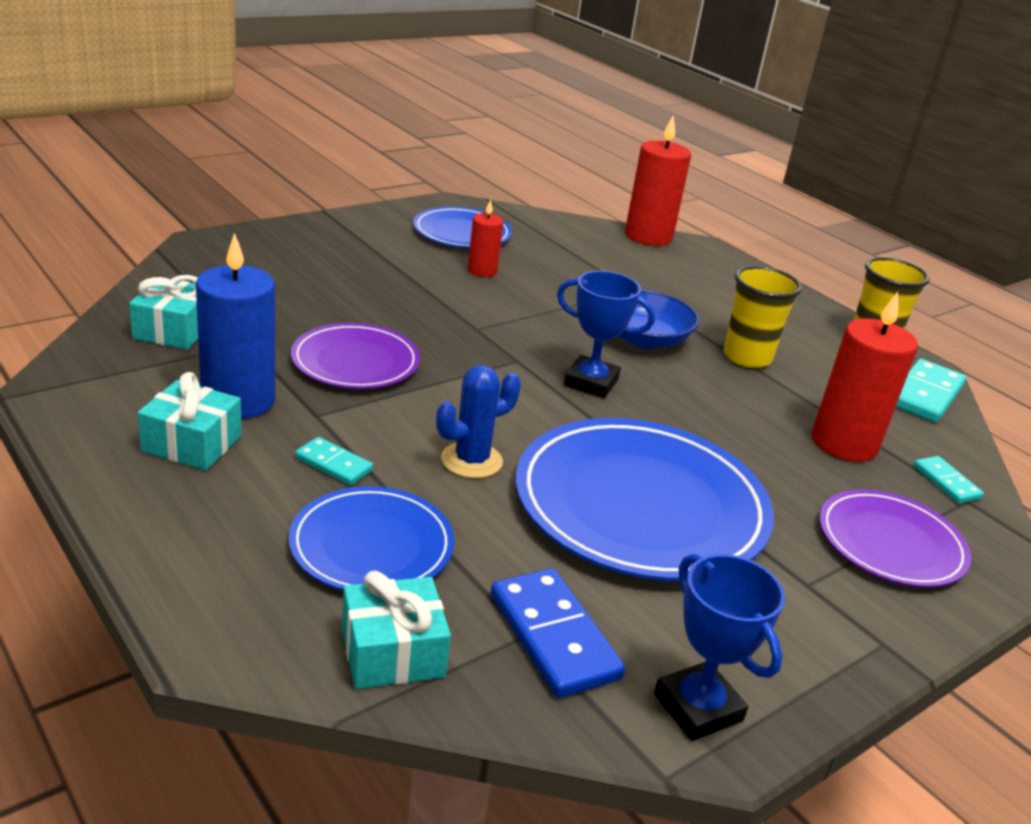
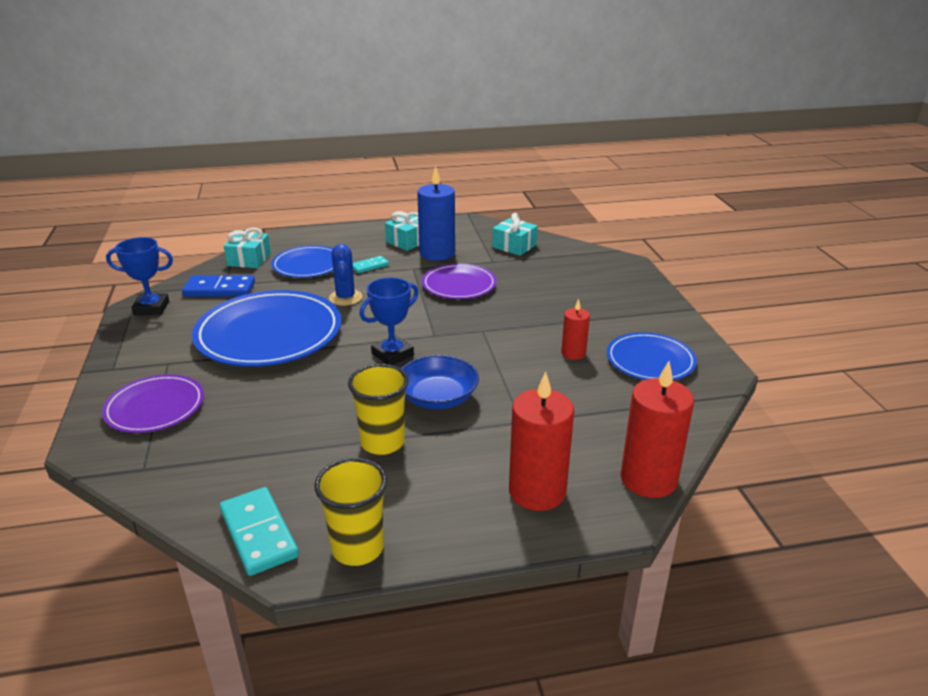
camera: 120 degrees right, 0 degrees up
red candle [812,292,918,462] -> red candle moved to [509,372,574,511]
turquoise domino [913,456,984,504] -> none

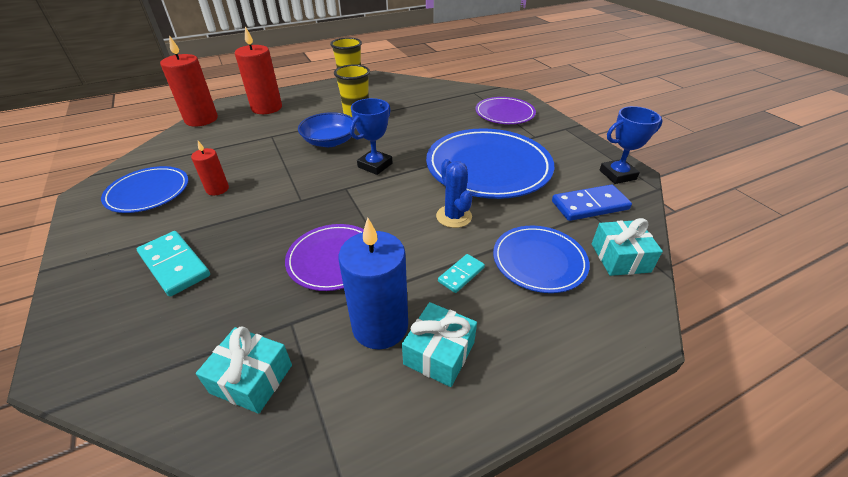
camera: 165 degrees right, 10 degrees up
turquoise domino [220,487,299,576] -> turquoise domino moved to [137,231,210,296]

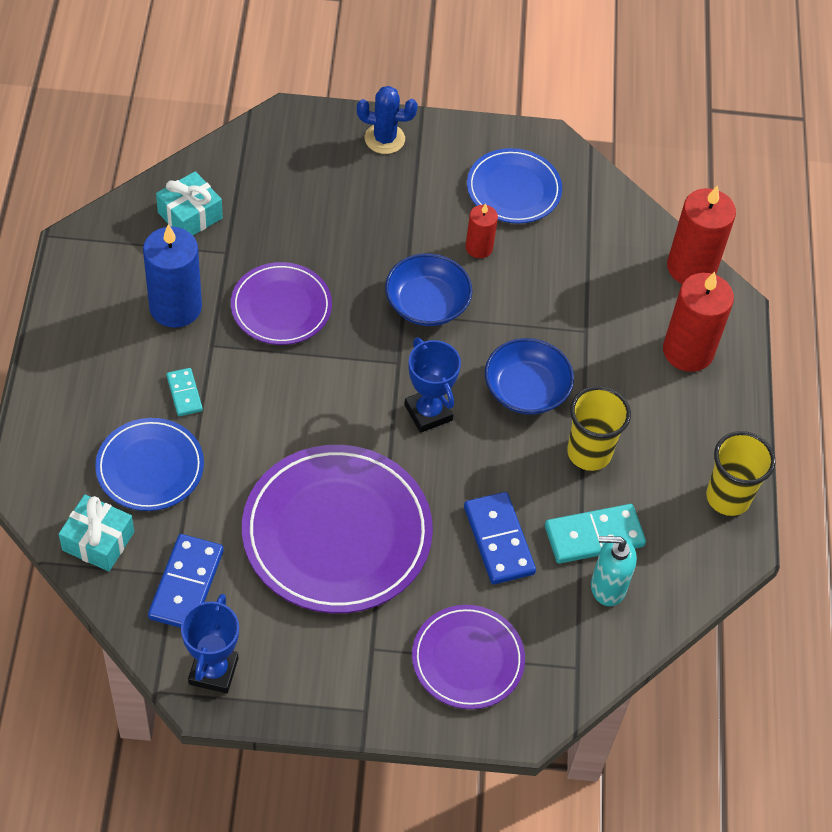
camera: 115 degrees right, 15 degrees up
turquoise domino [137,231,210,296] -> turquoise domino moved to [545,504,646,564]
turquoise gift [402,302,477,387] -> none
blue plate [426,128,554,199] -> purple plate [242,445,433,613]
blue cactus [436,159,472,228] -> blue cactus moved to [357,86,418,154]
none -> blue bowl [385,253,472,326]
none -> blue domino [464,492,536,584]
none -> turquoise soap dispenser [591,536,637,606]

